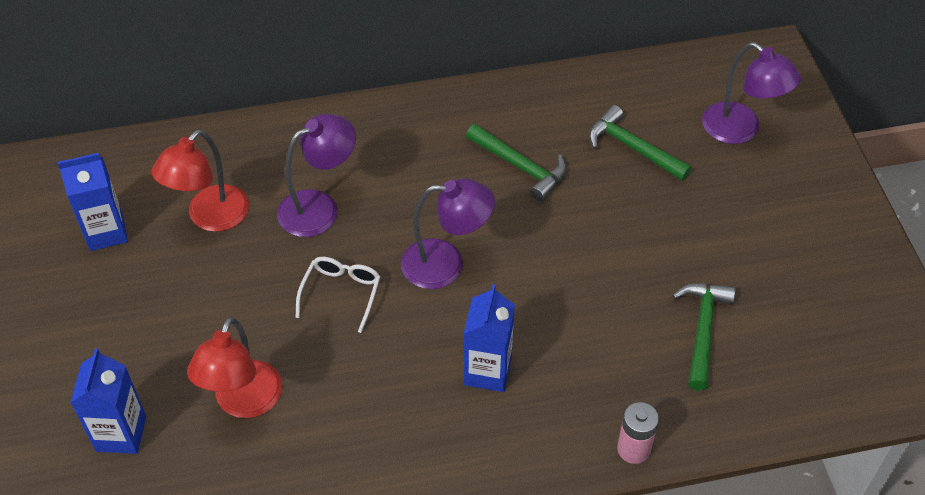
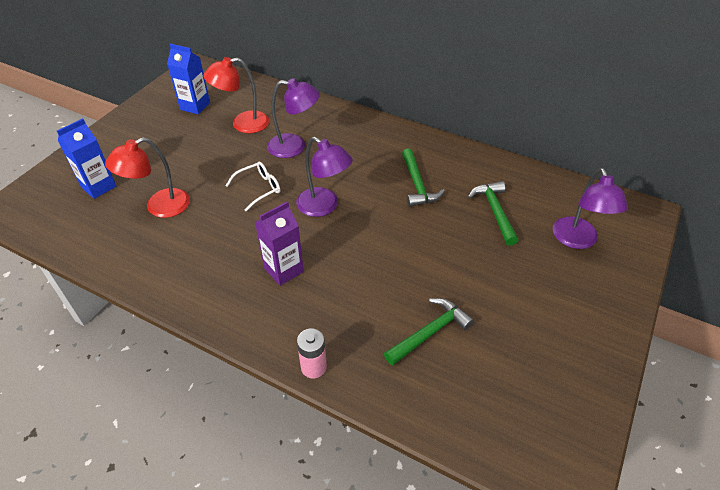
camera: 40 degrees right, 5 degrees down
blue carton [464,284,515,392] -> purple carton [255,201,304,286]

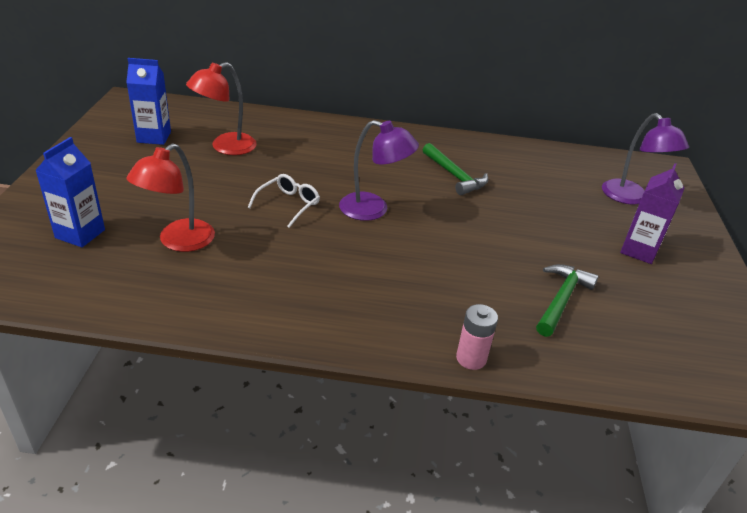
camera: 25 degrees left, 10 degrees down
purple carton [255,201,304,286] -> purple carton moved to [620,163,684,264]
purple lamp [267,78,320,158] -> none
green hammer [468,181,519,246] -> none

